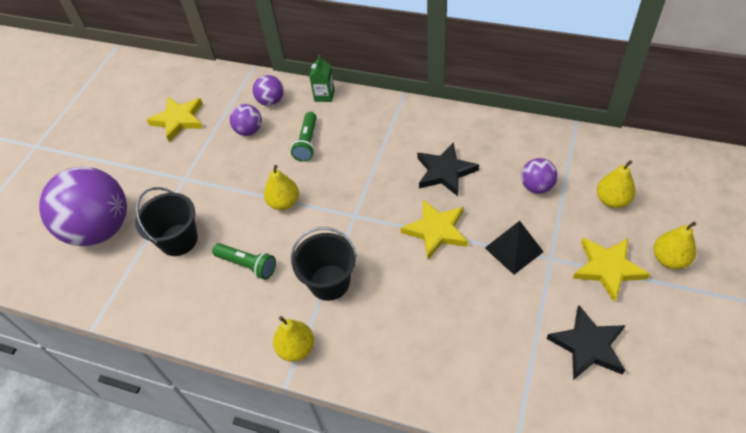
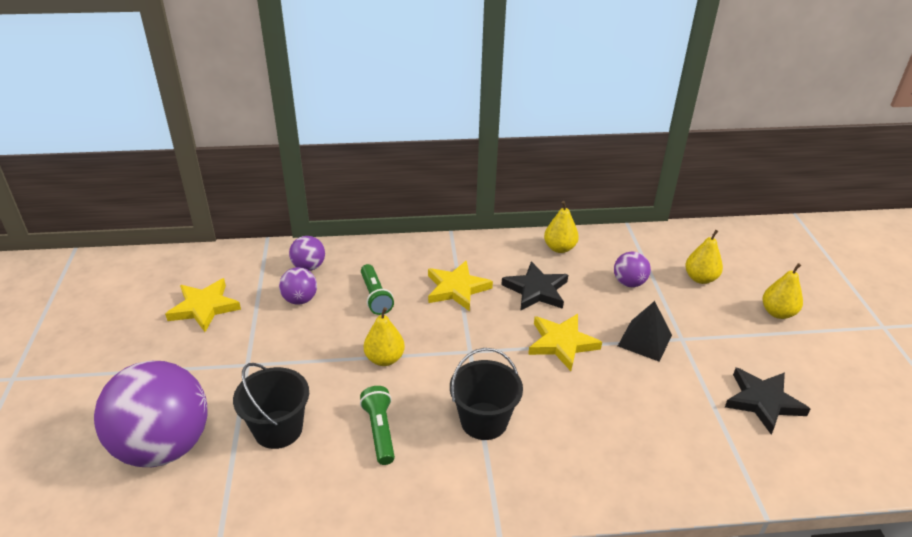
camera: 30 degrees left, 15 degrees down
green flashlight [212,243,276,280] -> green flashlight turned 105 degrees counterclockwise [360,386,395,465]
yellow pear [273,316,314,362] -> yellow pear moved to [544,201,579,253]
green carton [310,55,335,102] -> none
yellow star [573,238,650,302] -> yellow star moved to [428,260,493,311]

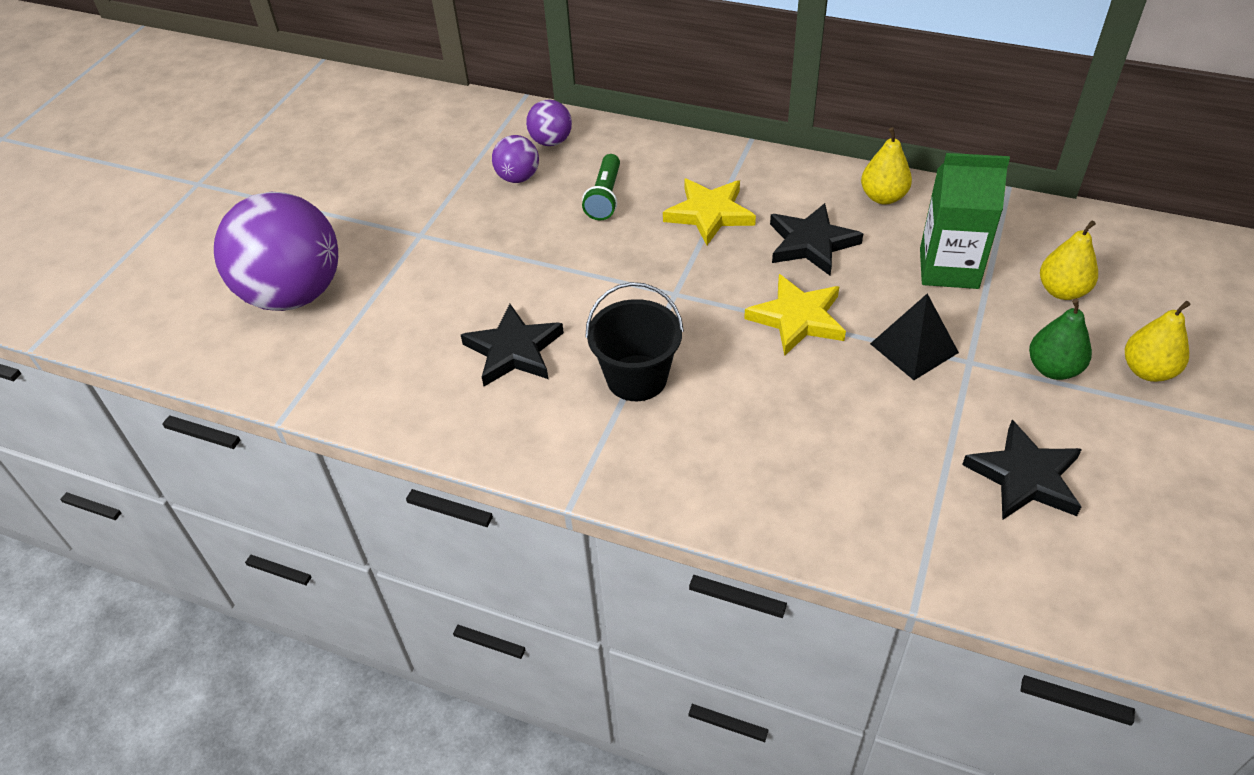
camera: 30 degrees right, 10 degrees up
yellow star [165,278,241,332] -> none
black bucket [233,363,309,449] -> none
green flashlight [360,386,395,465] -> black star [461,304,564,386]
yellow pear [364,307,405,366] -> none
purple ball [614,251,651,287] -> green carton [920,153,1010,289]
none -> green pear [1029,298,1092,380]

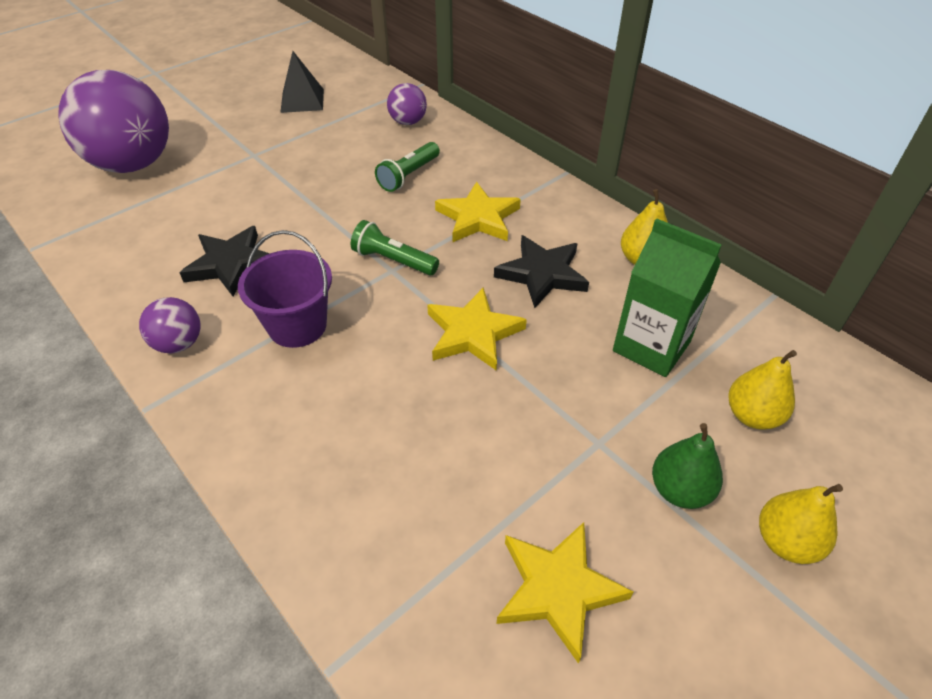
camera: 25 degrees right, 0 degrees up
purple ball [492,135,539,183] -> purple ball moved to [139,297,200,354]
black bucket [585,282,684,401] -> purple bucket [238,230,332,348]
black pyramid [870,293,959,380] -> black pyramid moved to [280,51,324,113]
black star [962,420,1082,520] -> yellow star [497,522,633,664]
none -> green flashlight [351,220,439,275]

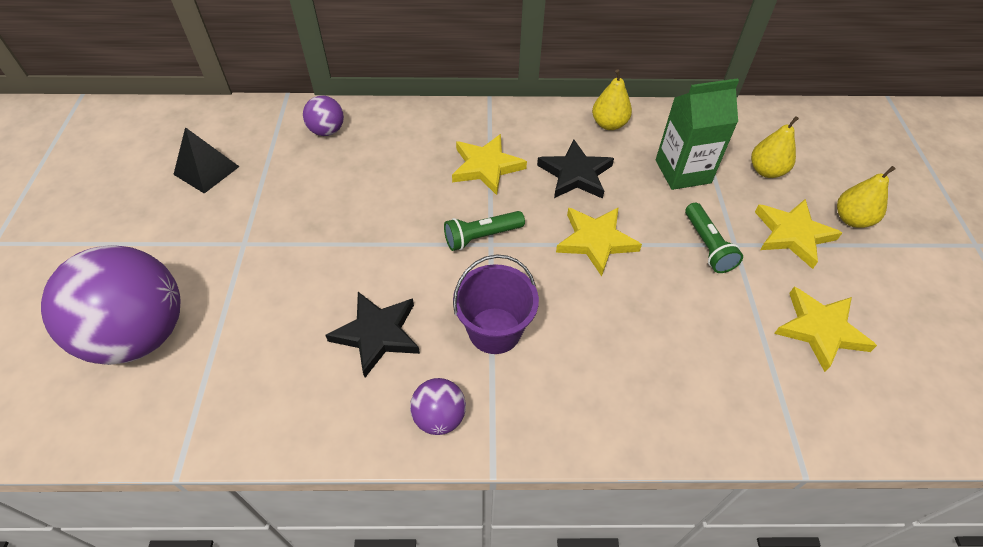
camera: 50 degrees left, 5 degrees up
green flashlight [375,142,440,192] -> green flashlight moved to [685,203,743,273]
green pear [652,423,723,509] -> yellow star [755,199,842,269]

